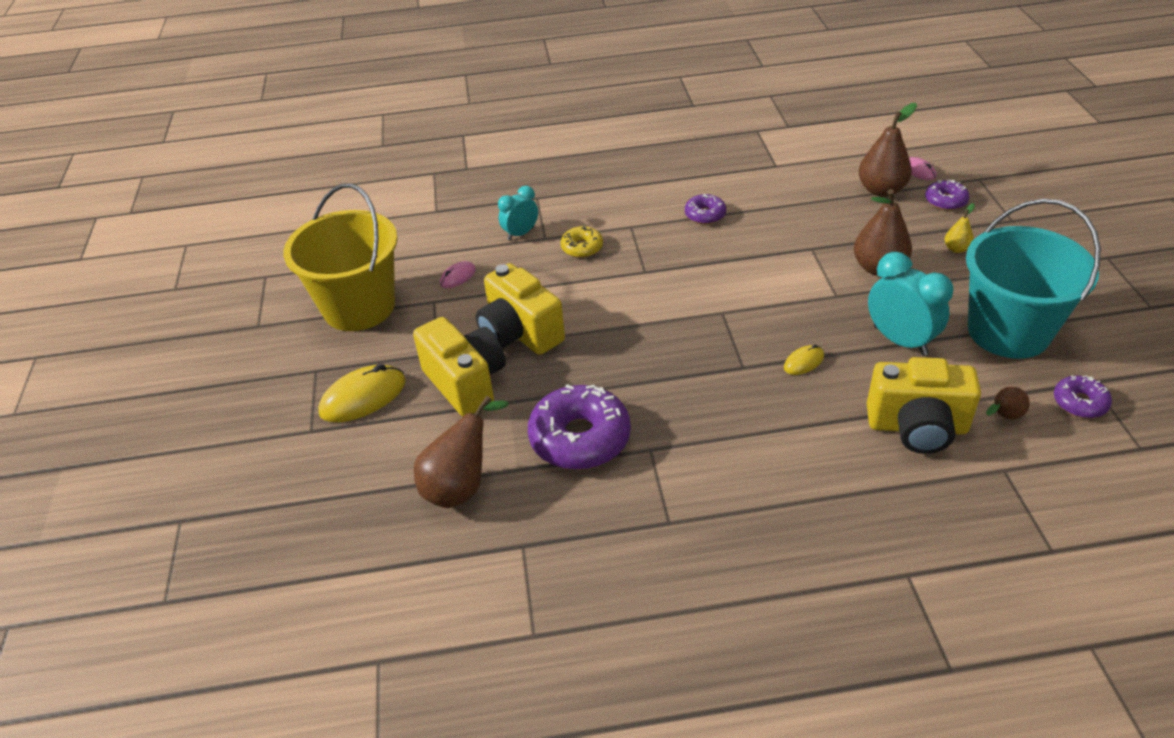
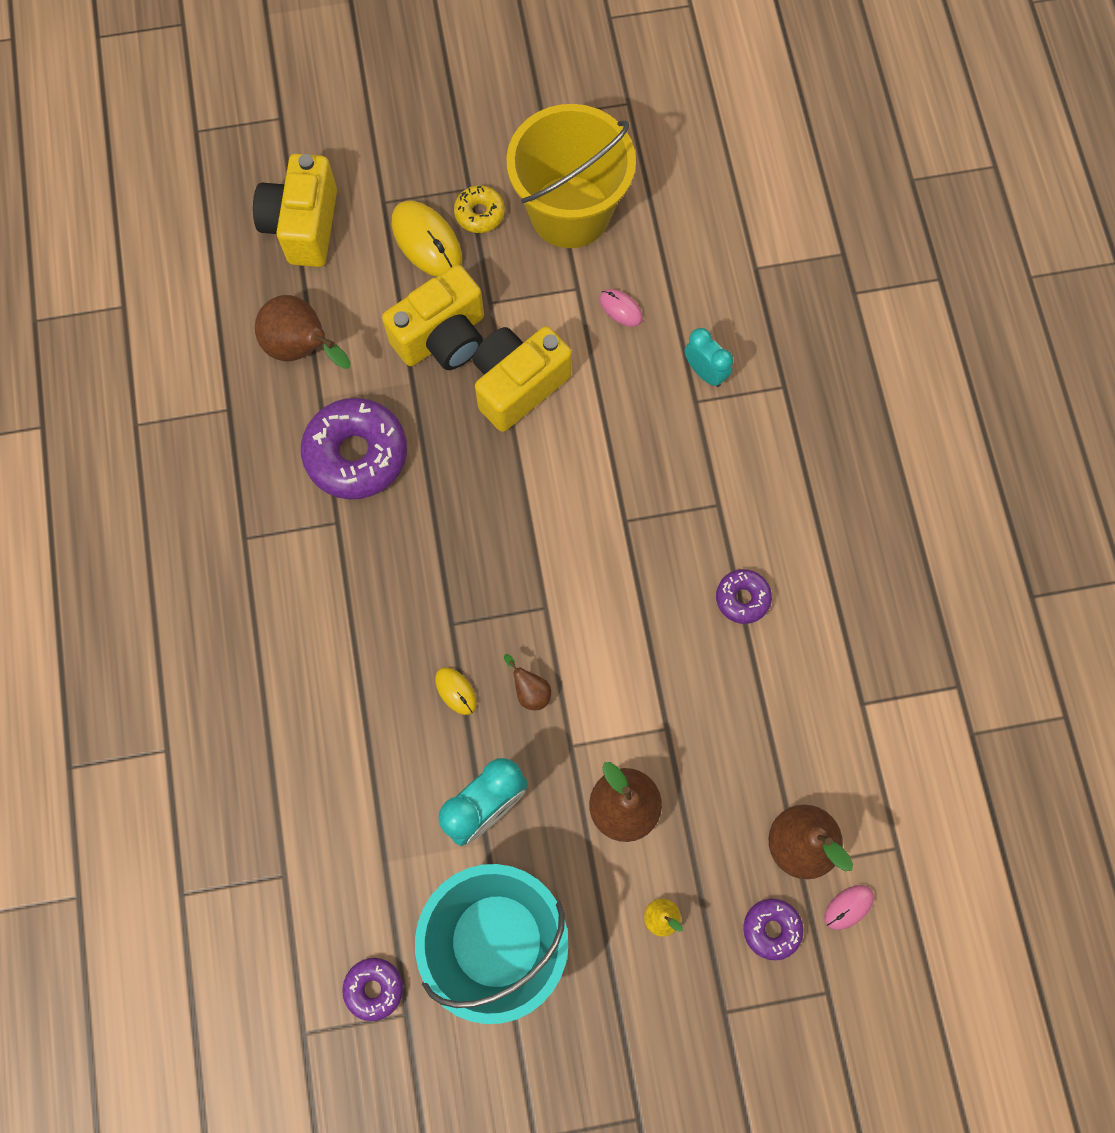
camera: 85 degrees right, 30 degrees up
yellow donut [561,226,603,258] -> yellow donut moved to [454,185,505,233]
yellow camera [867,357,981,454] -> yellow camera moved to [253,154,337,267]
brown pear [986,387,1030,419] -> brown pear moved to [504,654,551,710]

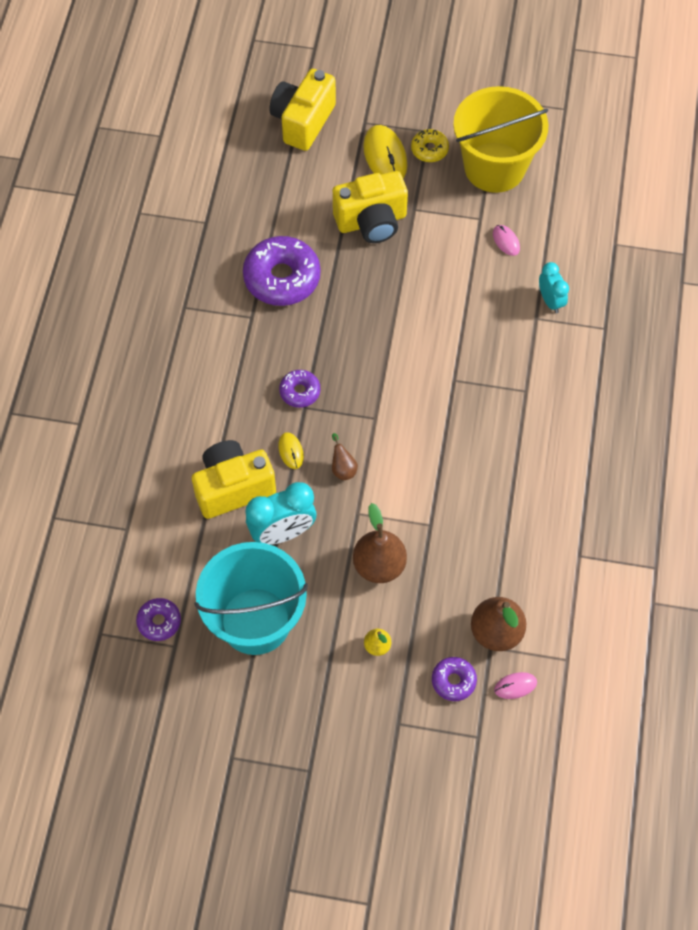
camera: 20 degrees right, 10 degrees down
brown pear [255,295,350,369] -> none
yellow camera [473,326,572,432] -> yellow camera moved to [192,440,276,519]
purple donut [716,569,772,624] -> purple donut moved to [279,370,320,408]

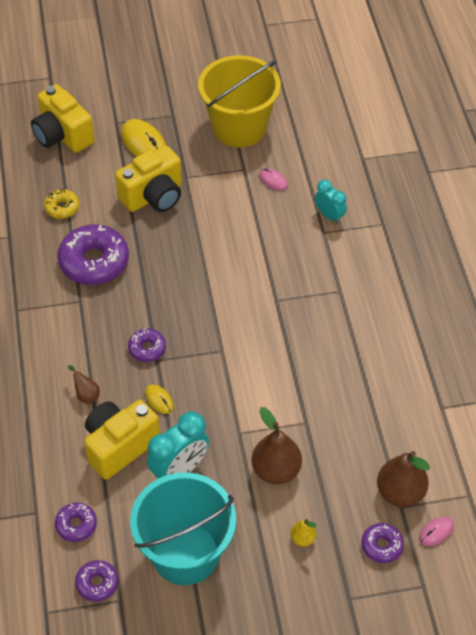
camera: 20 degrees left, 10 degrees down
yellow camera [269,69,336,151] -> yellow camera turned 45 degrees counterclockwise [31,84,95,153]
brown pear [332,433,358,480] -> brown pear moved to [68,365,100,404]
yellow donut [411,129,449,162] -> yellow donut moved to [44,189,79,219]
none -> purple donut [55,502,97,542]

